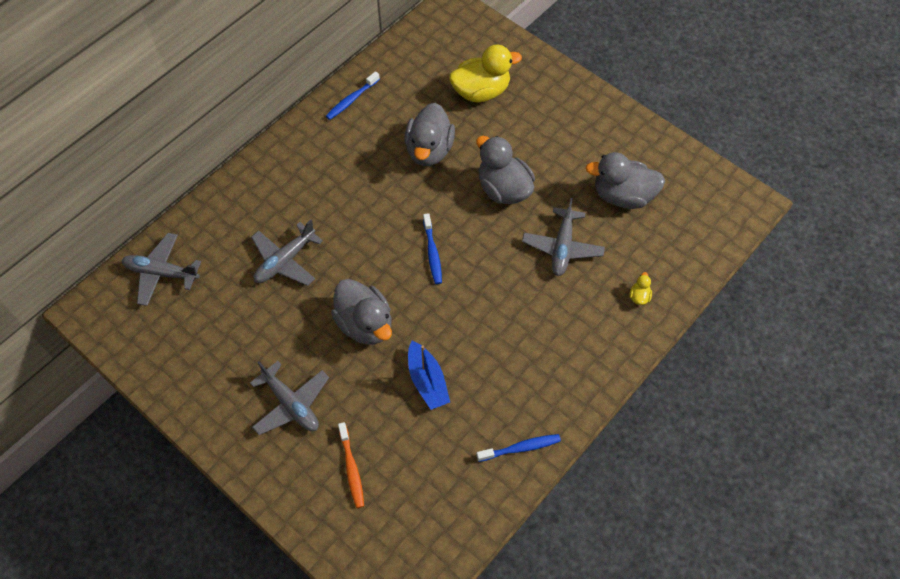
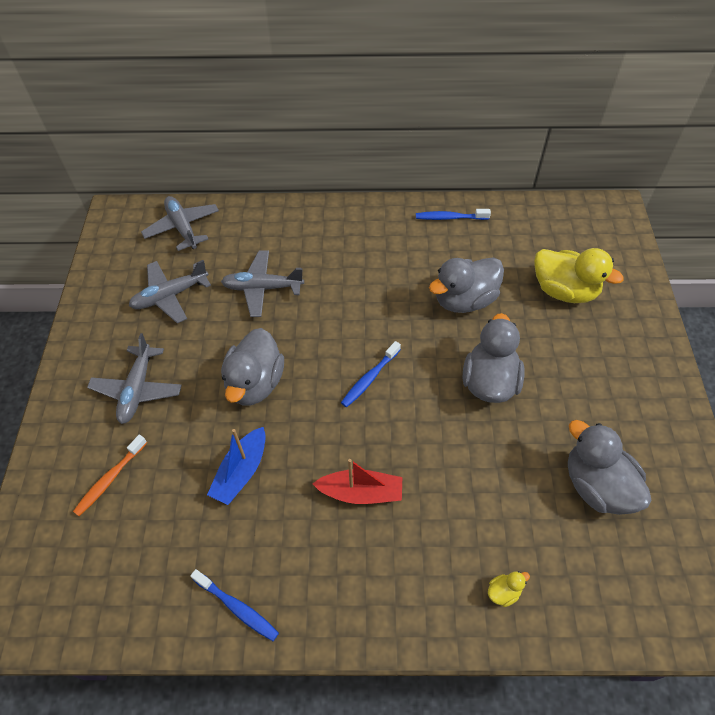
camera: 50 degrees right, 5 degrees down
grey plane [522,198,605,276] -> grey plane moved to [129,260,211,323]
none -> red boat [313,459,402,504]

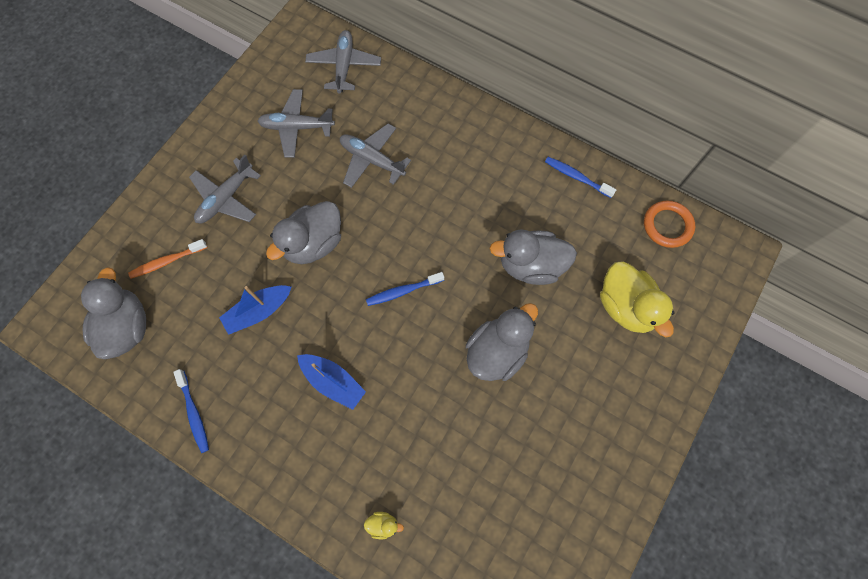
camera: 30 degrees right, 15 degrees up
red boat [313,459,402,504] -> blue boat [297,354,366,410]
grey duck [568,420,651,515] -> grey duck moved to [81,267,146,359]
none -> orange ring [644,201,695,248]

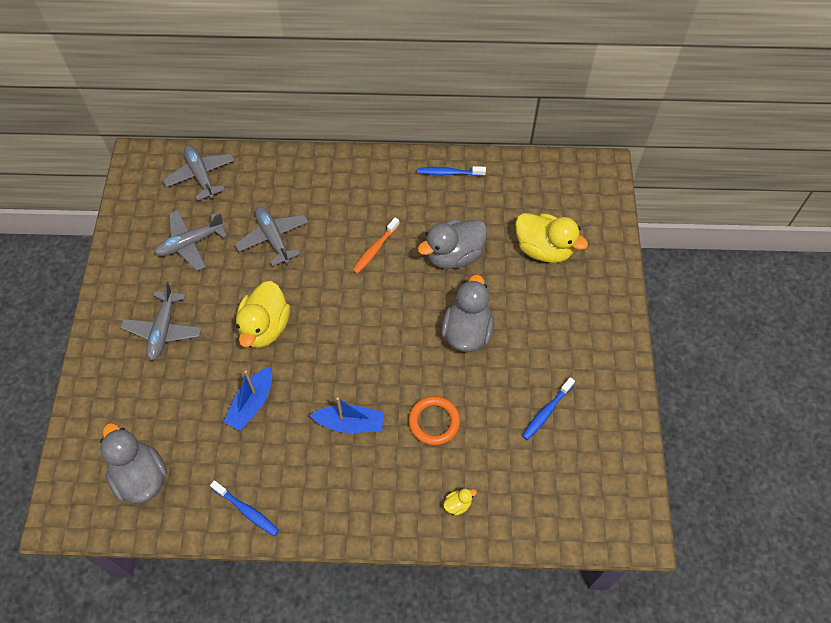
camera: 30 degrees left, 10 degrees down
orange toothbrush [128,239,208,279] -> orange toothbrush moved to [352,218,400,274]
grey duck [266,201,341,264] -> yellow duck [236,281,290,348]
grey plane [340,123,411,188] -> grey plane turned 60 degrees clockwise [235,206,308,266]
blue toothbrush [366,272,444,306] -> blue toothbrush moved to [522,377,575,440]
orange ring [644,201,695,248] -> orange ring moved to [409,396,460,445]

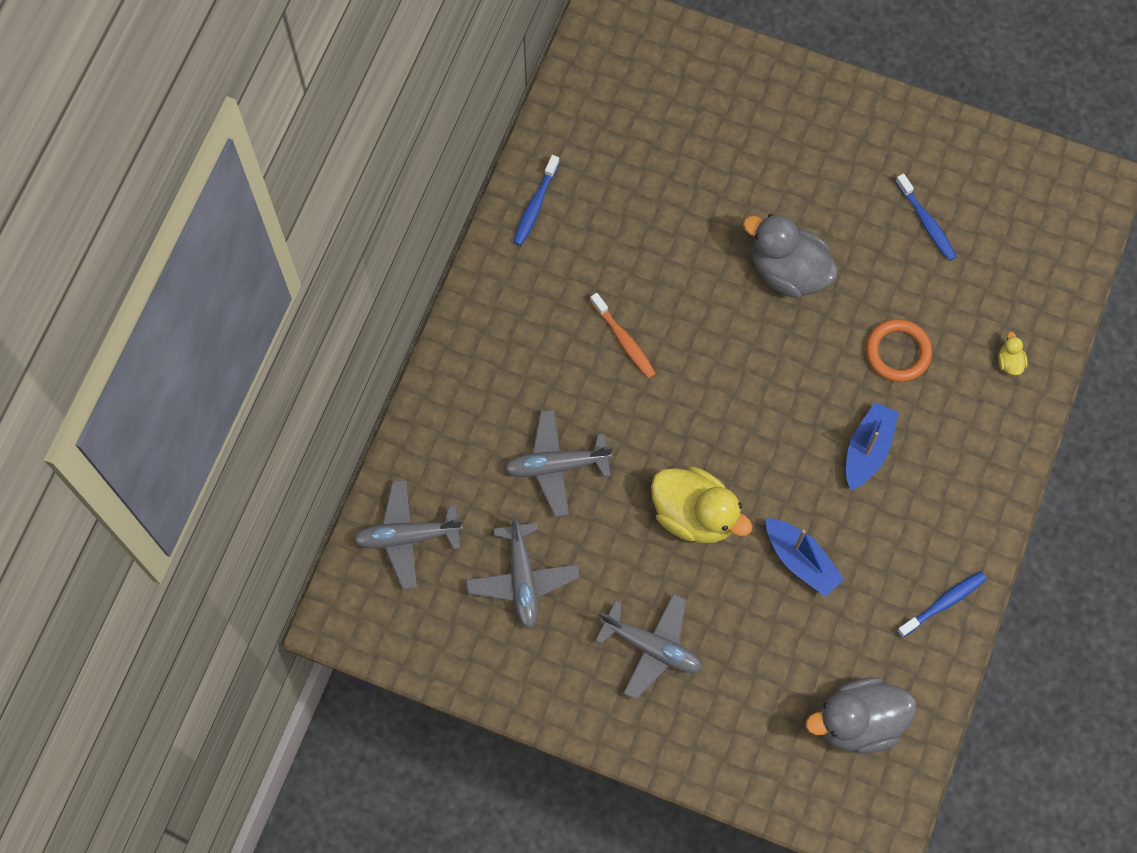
camera: 70 degrees left, 10 degrees up
grey duck [418,219,487,269] -> none
yellow duck [515,213,588,263] -> none

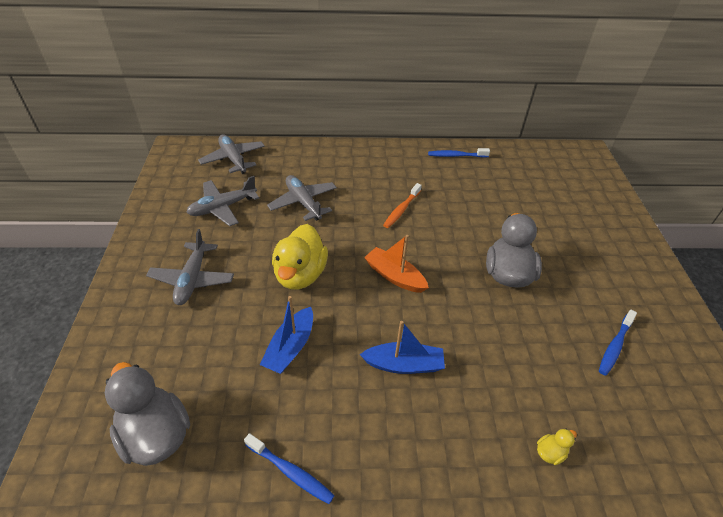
camera: 65 degrees right, 25 degrees down
orange ring [866,319,932,382] -> none
none -> orange boat [364,235,429,293]

